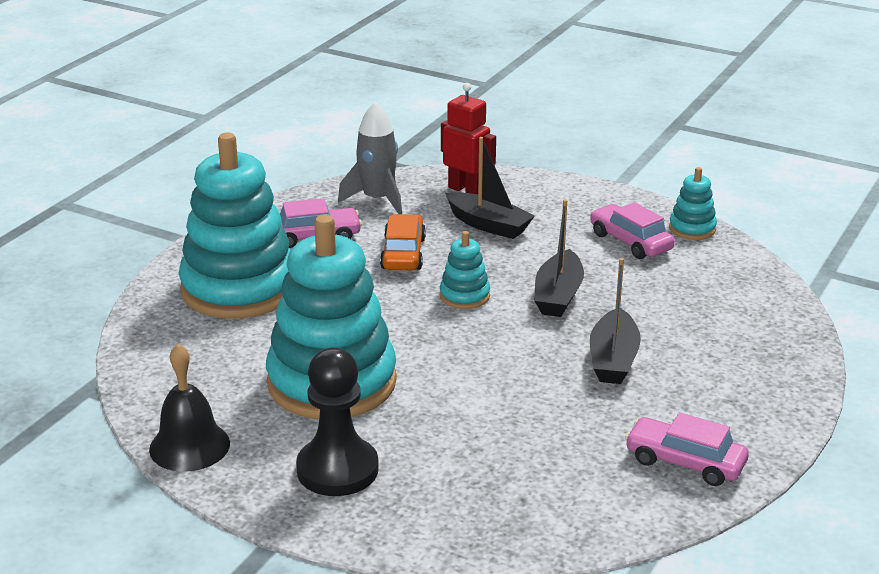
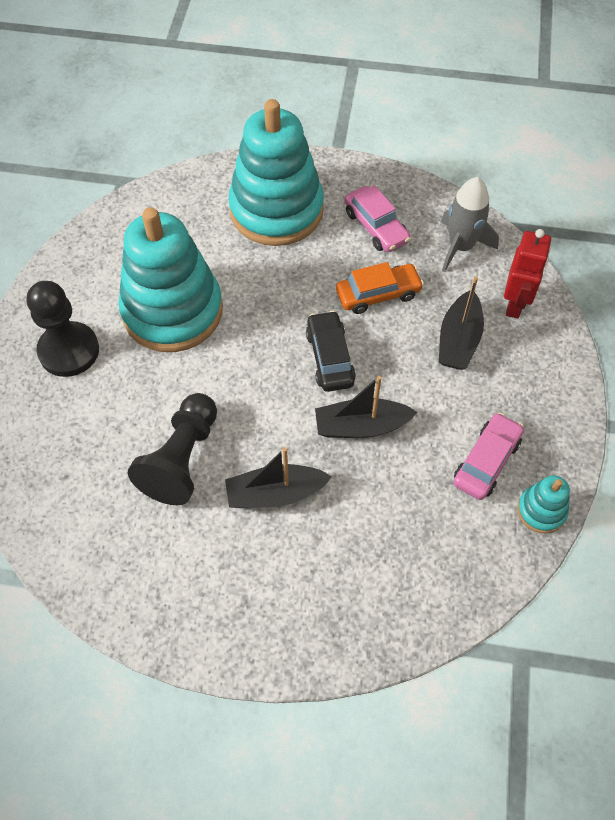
camera: 70 degrees right, 30 degrees up
black bell [149,344,230,472] -> none
turquoise stacking toy [440,231,490,309] -> black car [306,311,356,392]
pink car [625,412,749,486] -> none
none -> black pawn [128,393,217,505]

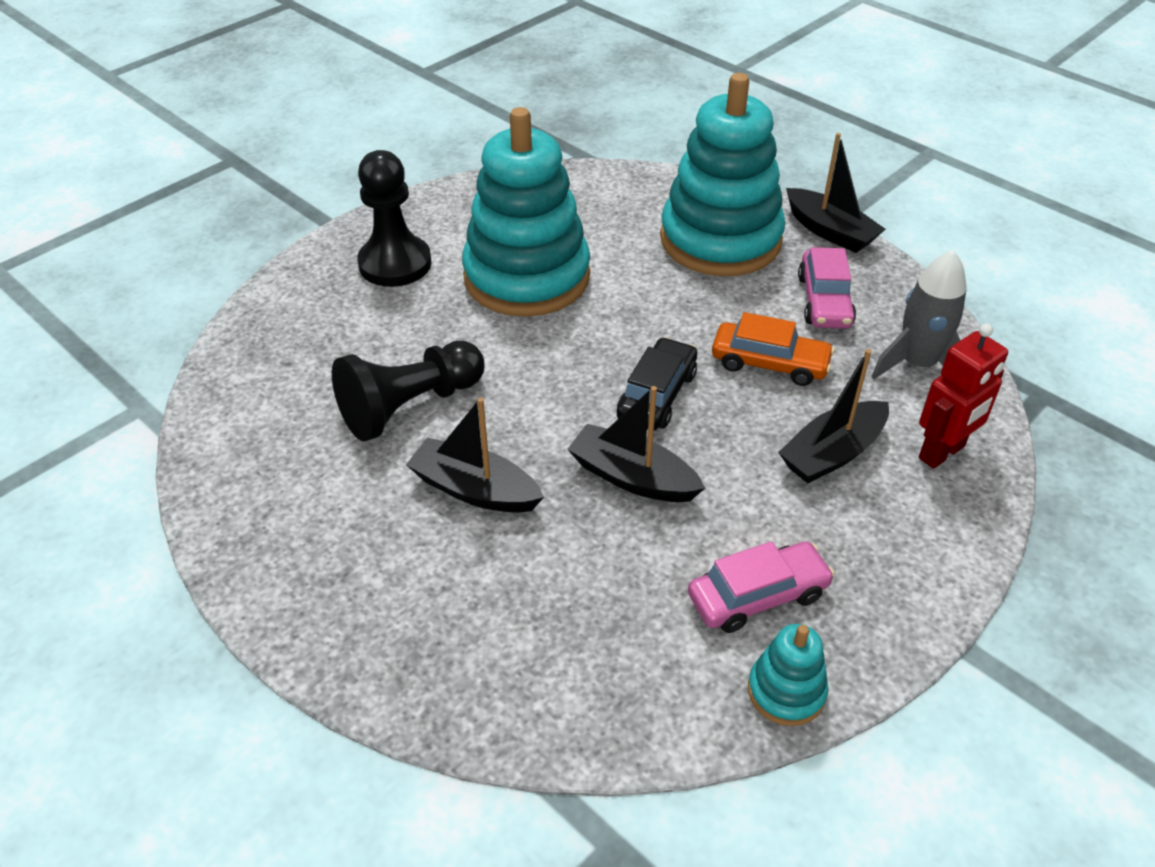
camera: 35 degrees right, 15 degrees down
none -> black boat [786,133,885,253]

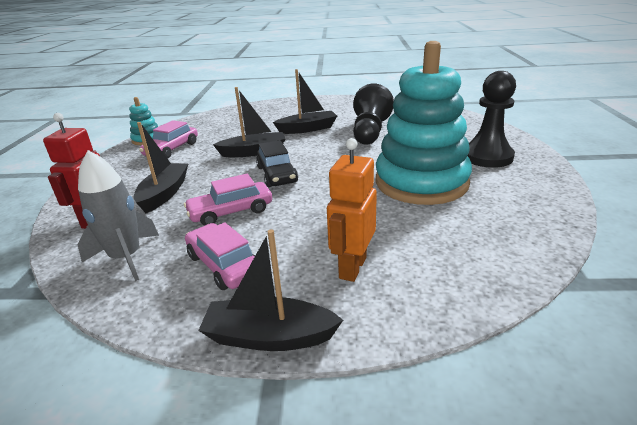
camera: 140 degrees right, 15 degrees down
turquoise stacking toy [660,73,785,276] -> orange robot [327,138,377,282]
orange car [712,312,835,386] -> pink car [184,174,272,226]

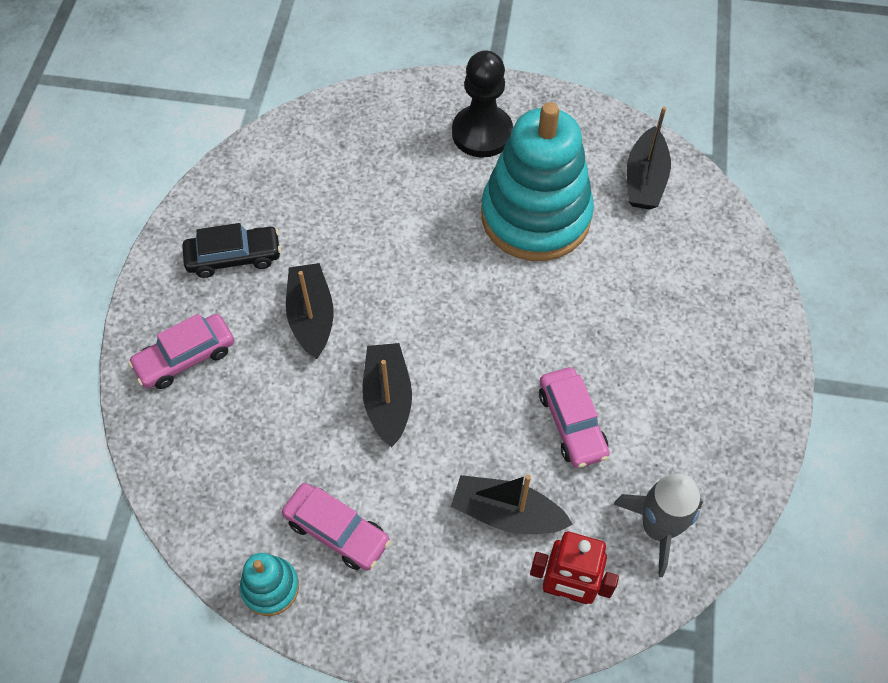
camera: 85 degrees left, 30 degrees up
pink car [185,222,255,290] -> pink car moved to [128,314,234,389]
black boat [198,229,343,351] -> black boat moved to [627,107,671,210]
black car [256,140,298,187] -> black car moved to [182,223,281,278]
orange robot [327,138,377,282] -> none
black pawn [353,84,394,145] -> none

